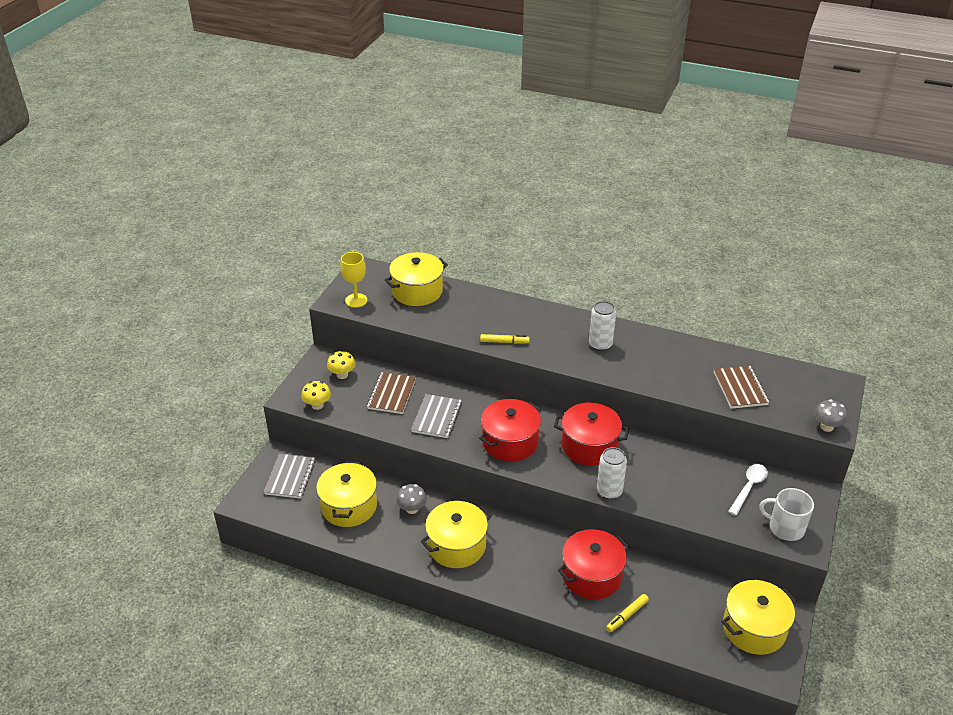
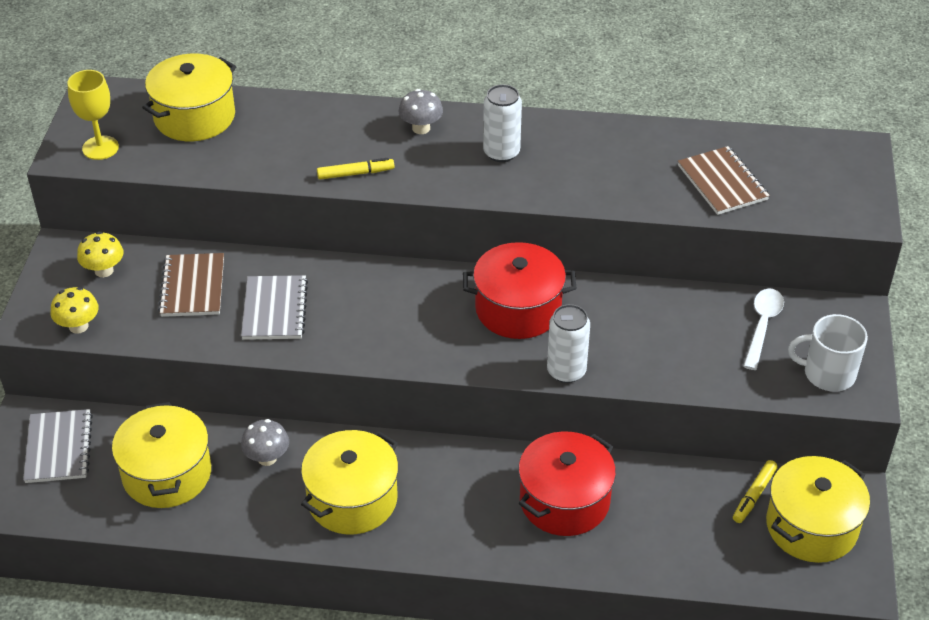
camera: 15 degrees left, 5 degrees up
red pot [479,399,541,462] -> none
yellow marker [606,594,649,632] -> yellow marker moved to [733,460,778,523]
grey mushroom [814,399,847,432] -> grey mushroom moved to [398,89,443,134]

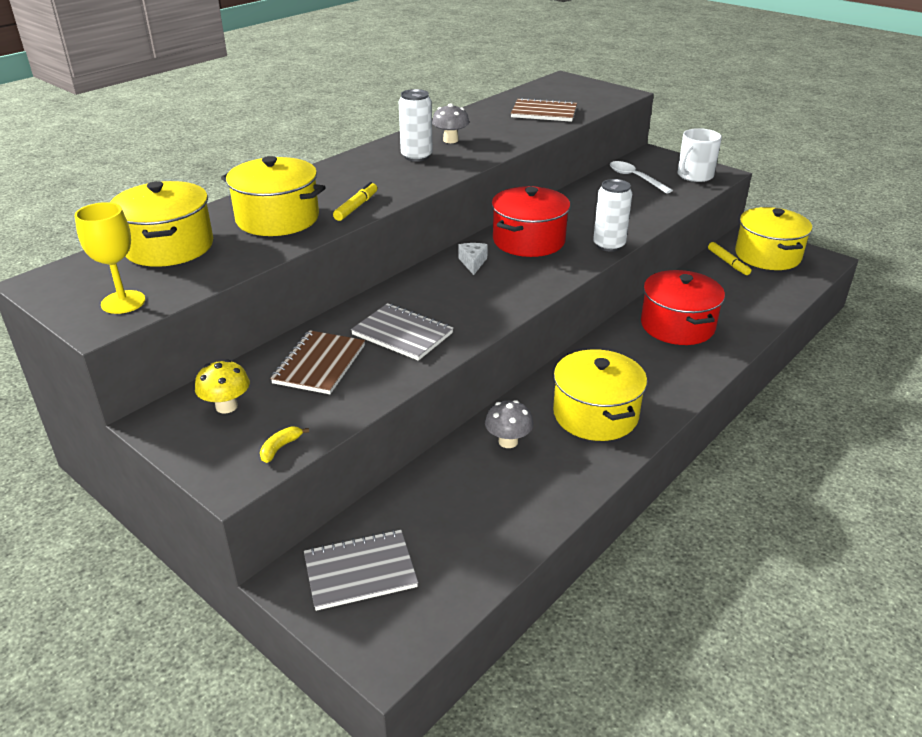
camera: 55 degrees left, 10 degrees down
grey notebook [23,409,93,483] -> grey notebook turned 45 degrees counterclockwise [304,529,418,611]
yellow mushroom [51,287,99,334] -> yellow banana [260,426,309,463]
yellow pot [112,402,211,508] -> yellow pot moved to [221,156,326,236]
brown notebook [158,253,224,317] -> brown notebook turned 75 degrees clockwise [270,330,365,394]
grey mushroom [398,89,443,134] -> grey mushroom moved to [432,103,469,143]
none -> white cheese [458,243,488,275]

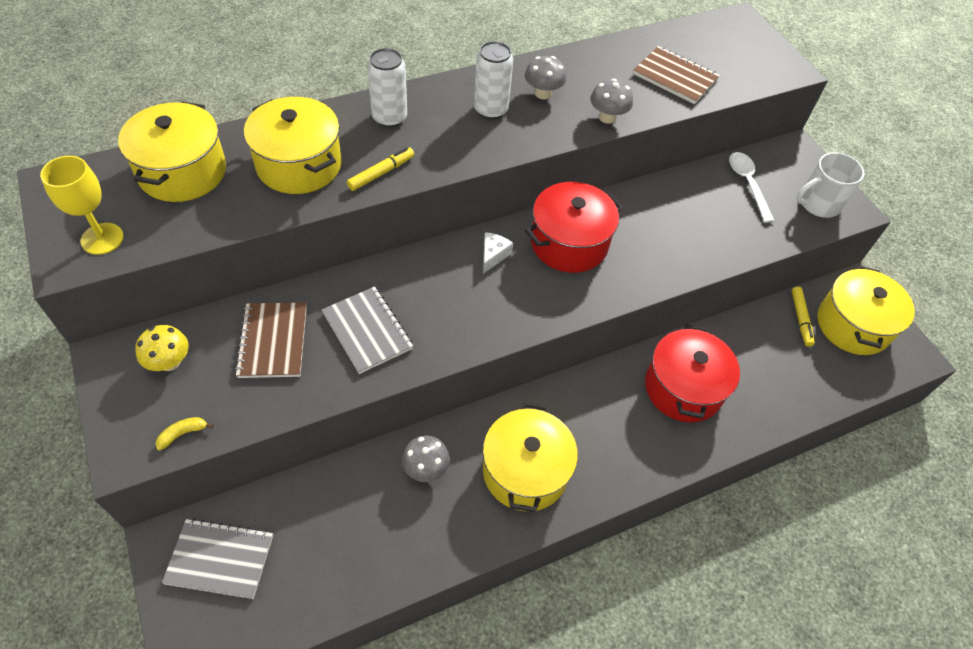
camera: 20 degrees right, 20 degrees up
brown notebook [270,330,365,394] -> brown notebook turned 45 degrees counterclockwise [235,303,307,378]
white can [593,179,632,252] -> white can moved to [367,48,407,127]
none -> grey mushroom [590,79,633,124]

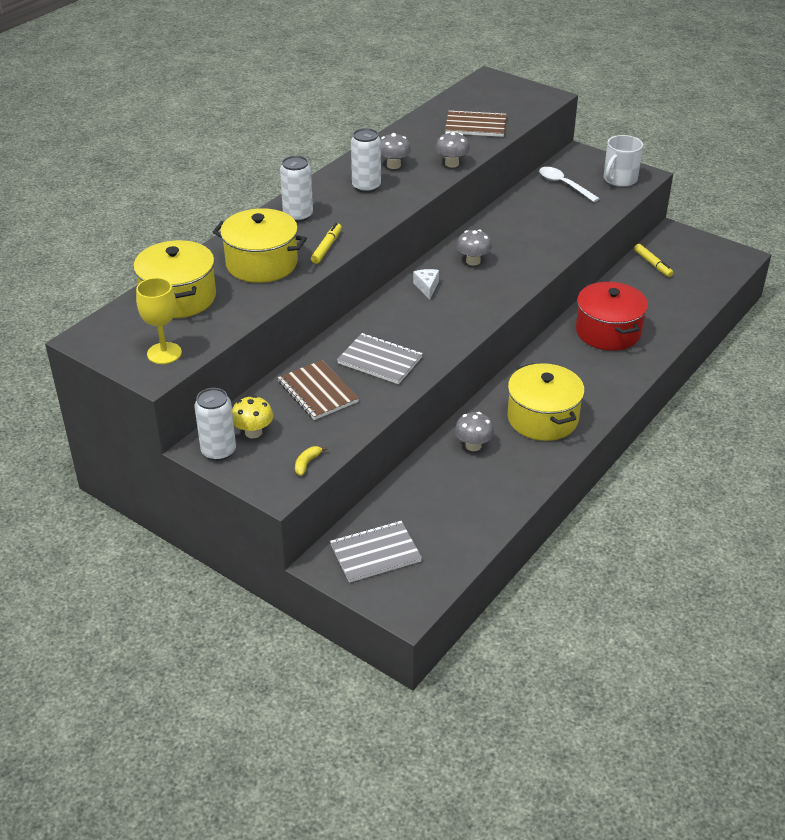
camera: 25 degrees left, 15 degrees down
red pot [525,182,623,273] -> grey mushroom [456,229,492,266]
yellow pot [818,266,915,355] -> none
none -> white can [194,388,236,461]

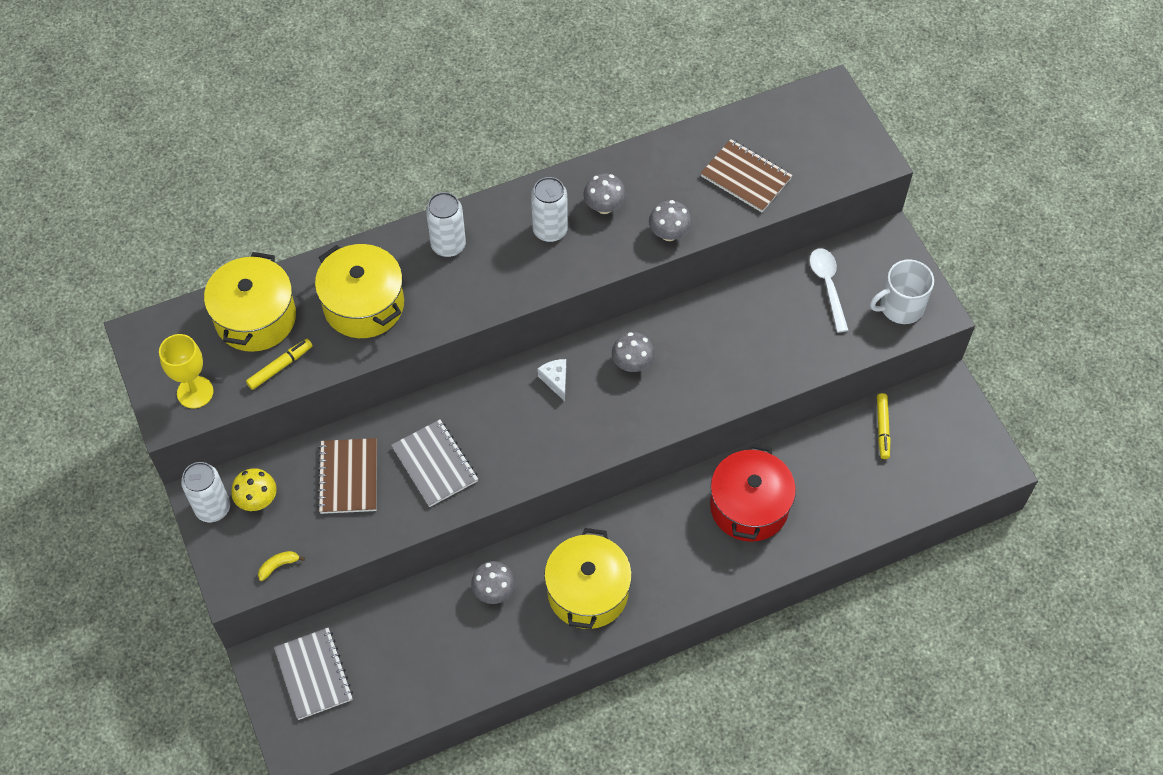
camera: 30 degrees right, 20 degrees up
yellow marker [311,223,342,264] -> yellow marker moved to [246,339,313,390]
grey notebook [330,521,422,583] -> grey notebook turned 60 degrees clockwise [274,628,353,720]
white cheese [413,269,439,300] -> white cheese turned 45 degrees counterclockwise [537,359,566,401]

